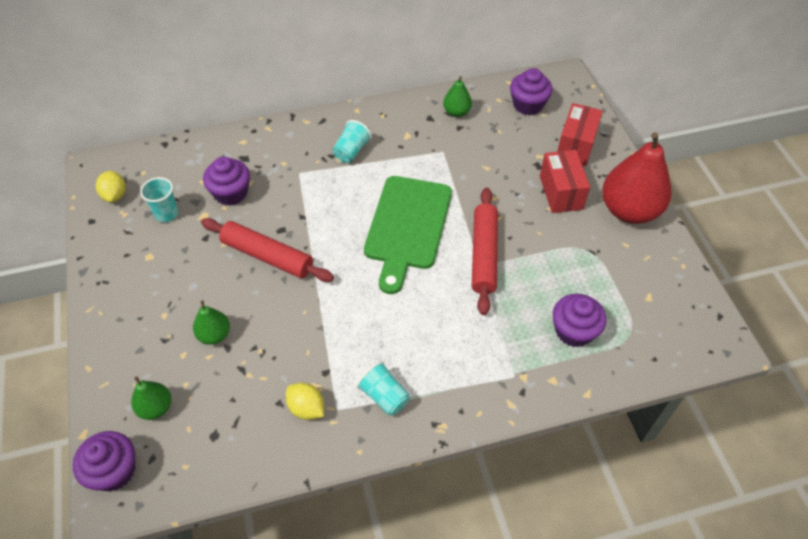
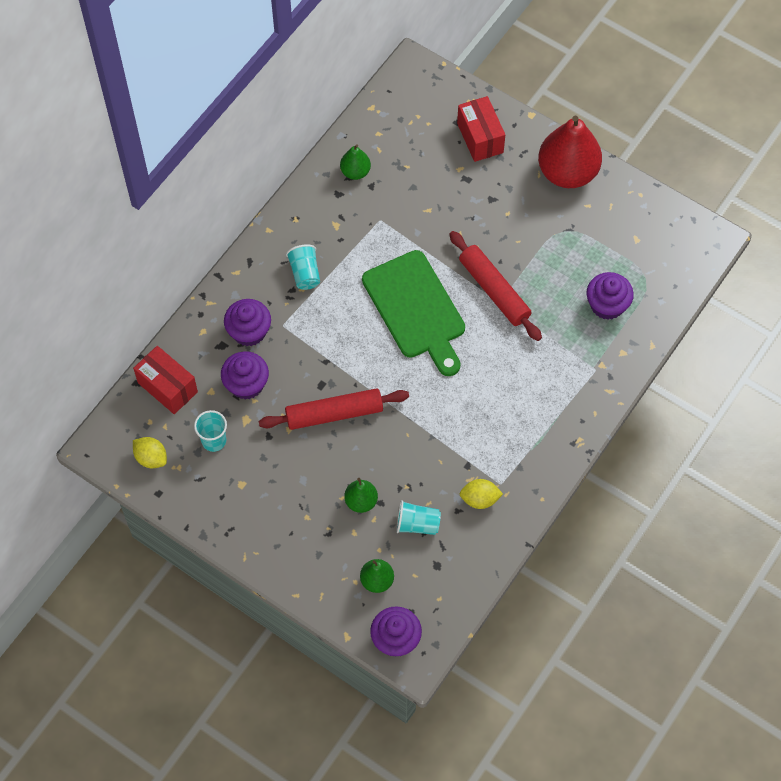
camera: 40 degrees left, 10 degrees up
turquoise cup [356,361,410,416] -> turquoise cup moved to [396,500,441,535]
purple cupcake [510,68,552,115] -> purple cupcake moved to [224,299,271,346]
red box [540,150,590,213] -> red box moved to [133,346,198,414]

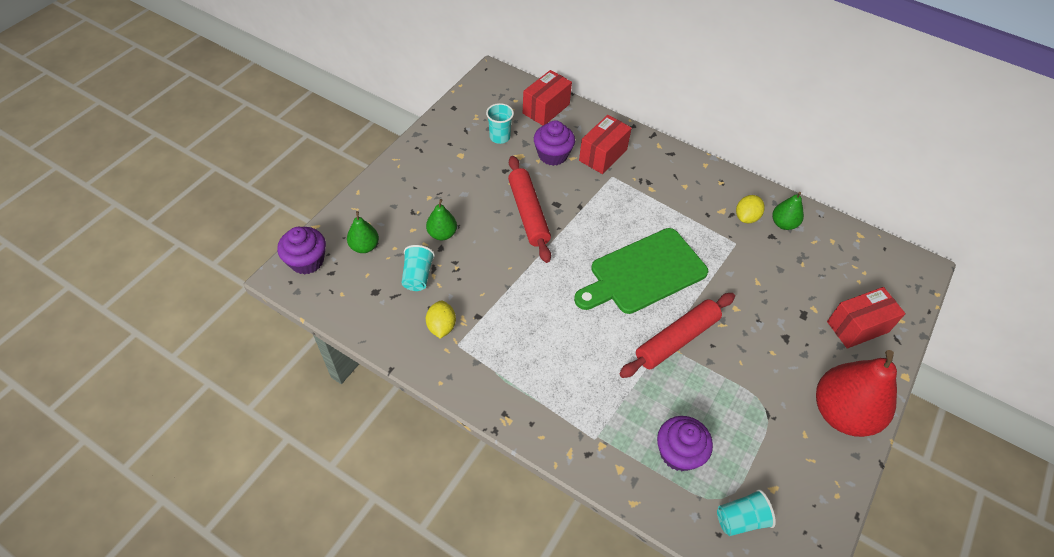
camera: 85 degrees right, 10 degrees down
yellow lemon [133,437,167,468] -> yellow lemon moved to [736,195,765,223]
purple cupcake [224,299,271,346] -> red box [579,115,632,174]
turquoise cup [286,244,320,290] -> turquoise cup moved to [717,489,776,536]

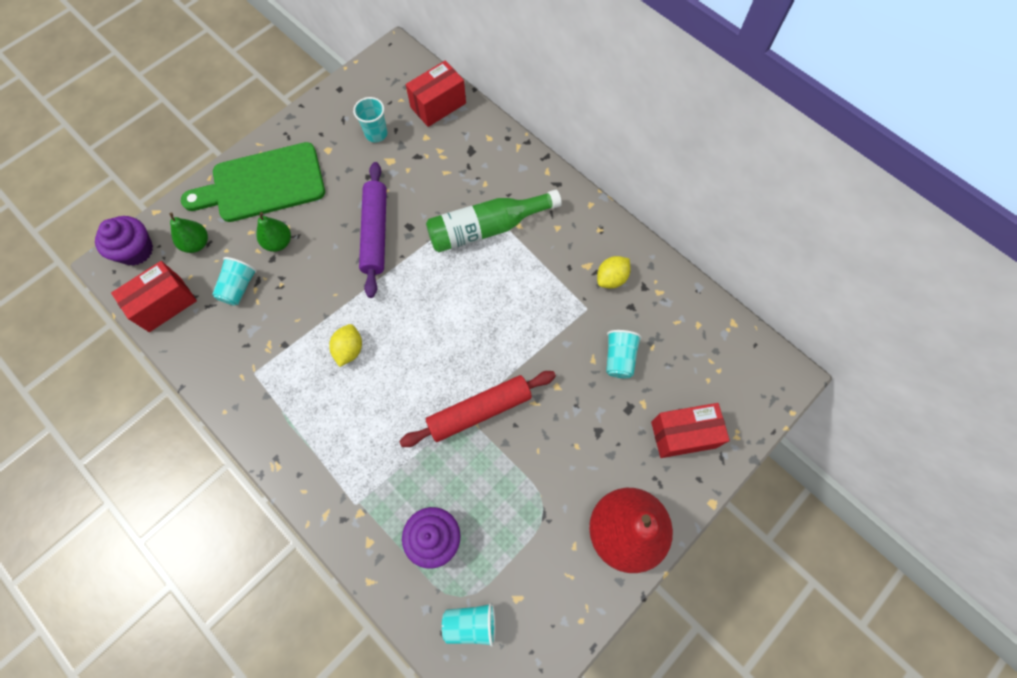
camera: 15 degrees right, 15 degrees up
yellow lemon [426,301,456,339] -> yellow lemon moved to [329,324,362,367]
red rolling pin [508,156,551,263] -> purple rolling pin [359,162,387,298]
purple cupcake [534,120,575,166] -> none
green cutting board [574,228,708,314] -> green cutting board moved to [181,142,325,222]
red box [579,115,632,174] -> red box moved to [111,261,197,332]
green pear [773,192,804,230] -> none
none -> green bottle [426,190,562,252]
none -> turquoise cup [606,330,642,378]

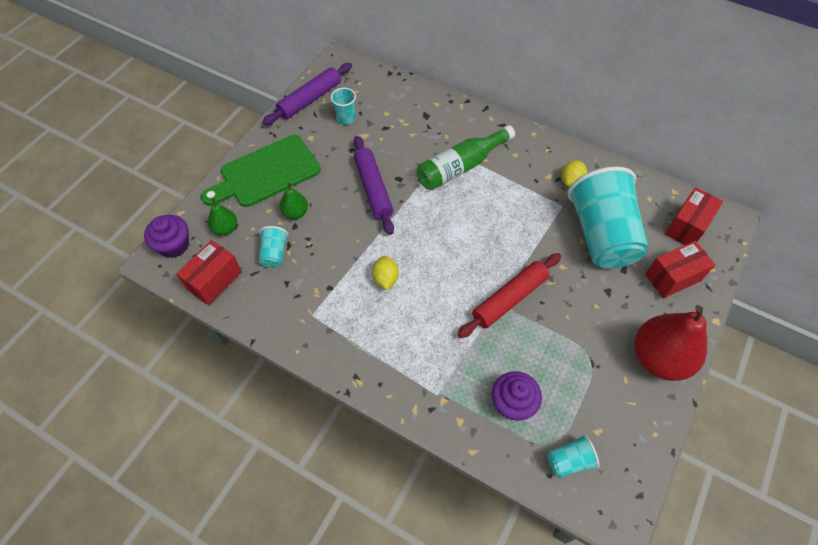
camera: 15 degrees left, 10 degrees down
red box [406,61,466,127] -> red box moved to [665,187,723,245]
turquoise cup [606,330,642,378] -> turquoise cup [568,167,649,269], size x2.39
none -> purple rolling pin [263,63,352,125]

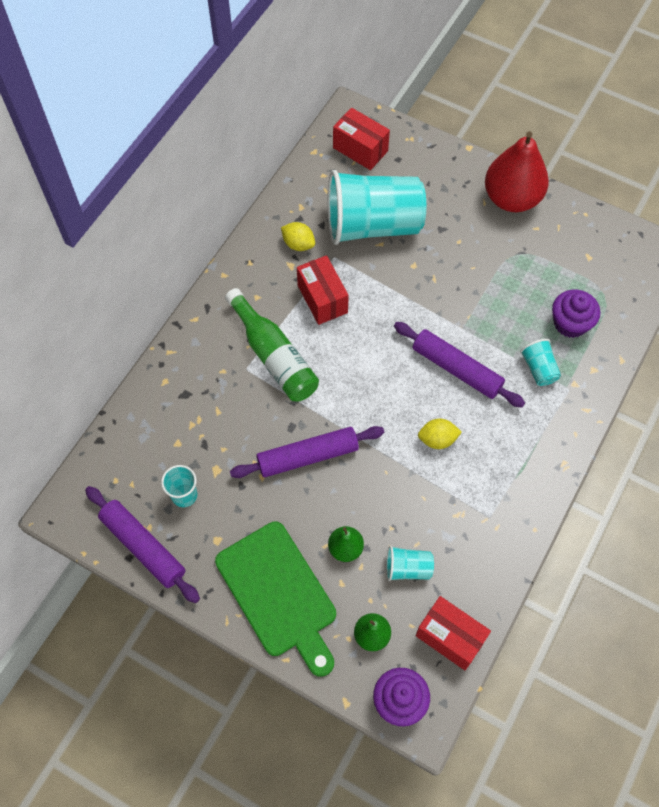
camera: 90 degrees left, 5 degrees up
red rolling pin [458,253,561,338] -> none
turquoise cup [547,435,599,478] -> turquoise cup moved to [520,339,561,386]
red box [645,241,715,298] -> red box moved to [297,255,349,325]
none -> purple rolling pin [394,322,525,407]

